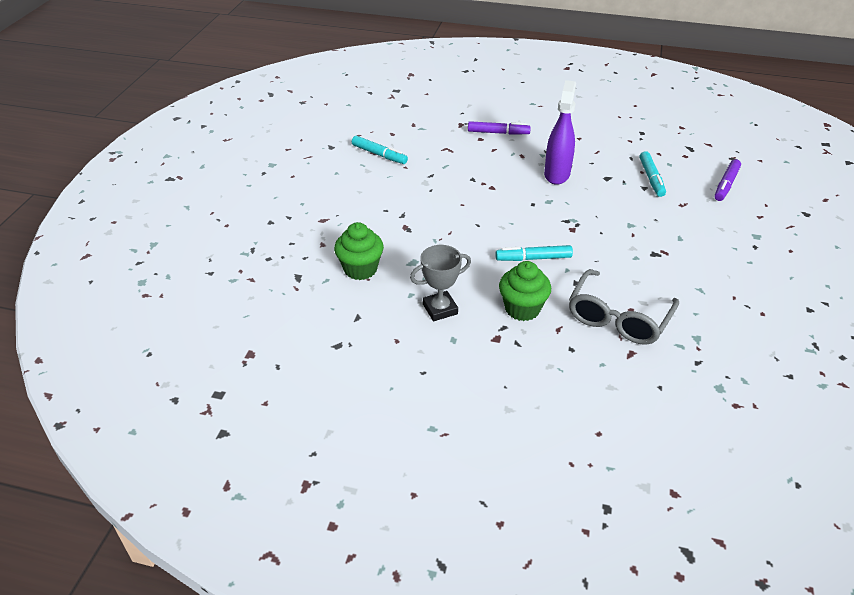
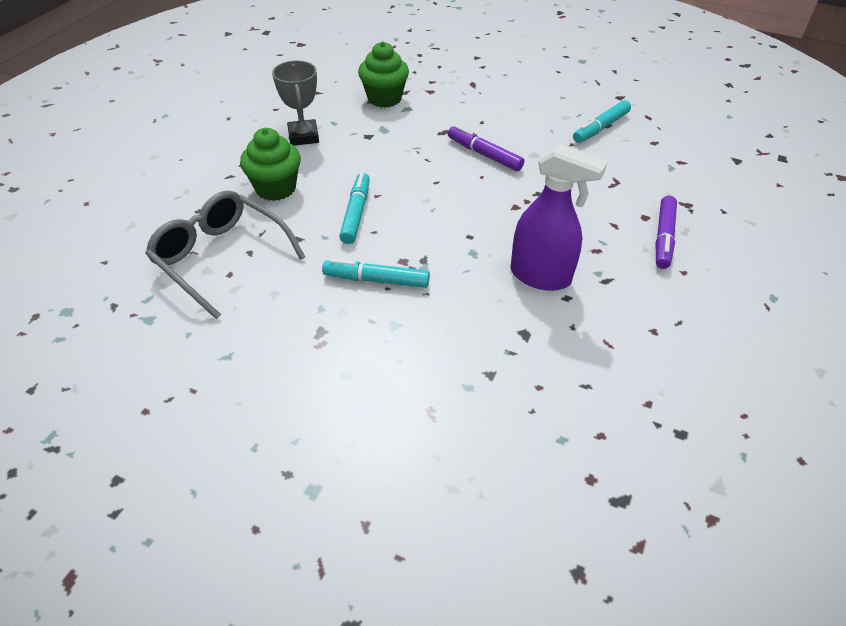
camera: 100 degrees right, 5 degrees up
turquoise marker [640,151,666,197] -> turquoise marker moved to [322,259,430,288]
purple marker [714,159,741,201] -> purple marker moved to [448,125,524,171]

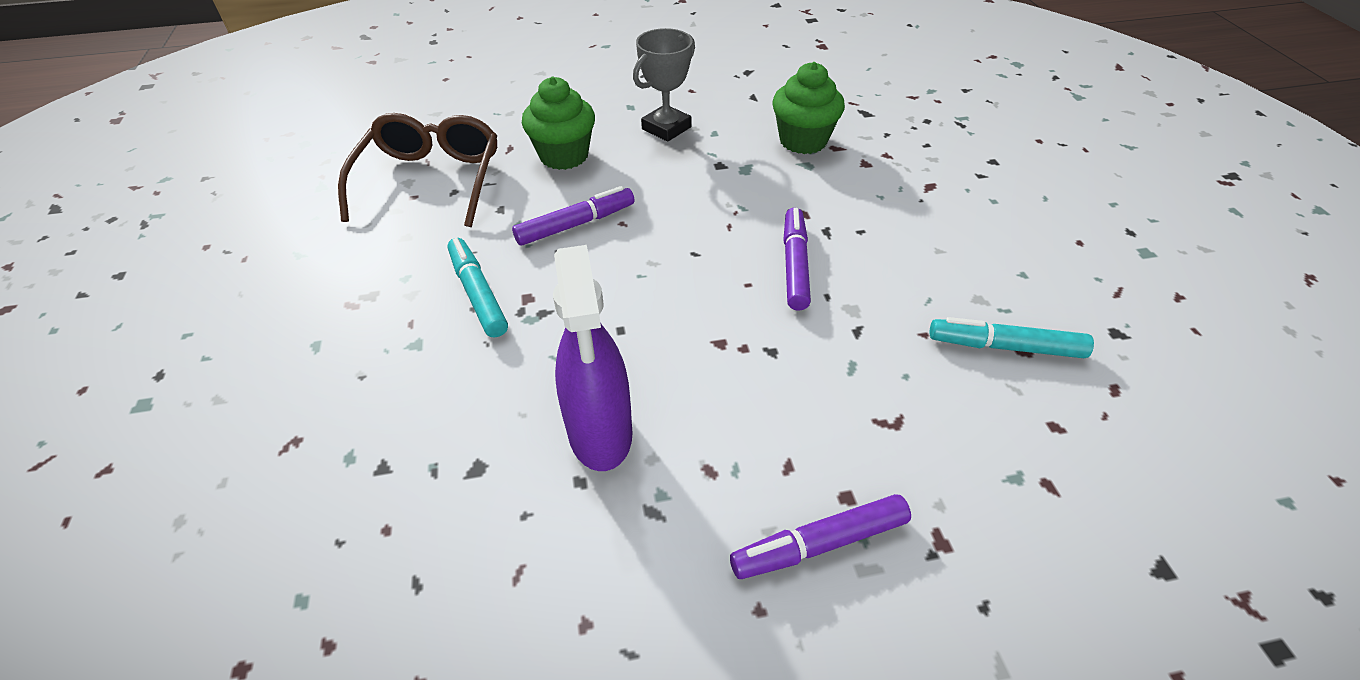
camera: 55 degrees right, 0 degrees up
grey glasses [145,190,305,319] -> brown glasses [338,113,497,227]
turquoise marker [339,173,370,244] -> purple marker [512,186,635,246]

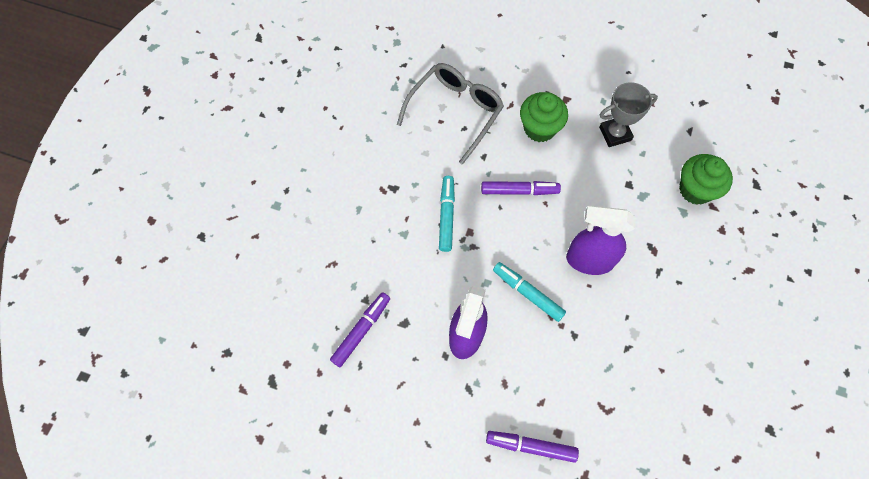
camera: 30 degrees right, 20 degrees up
brown glasses [338,113,497,227] -> grey glasses [397,63,504,165]
purple marker [783,208,811,311] -> purple marker moved to [330,292,390,367]
turquoise marker [930,317,1094,358] -> turquoise marker moved to [493,262,566,322]
none -> purple spray bottle [566,205,636,275]

